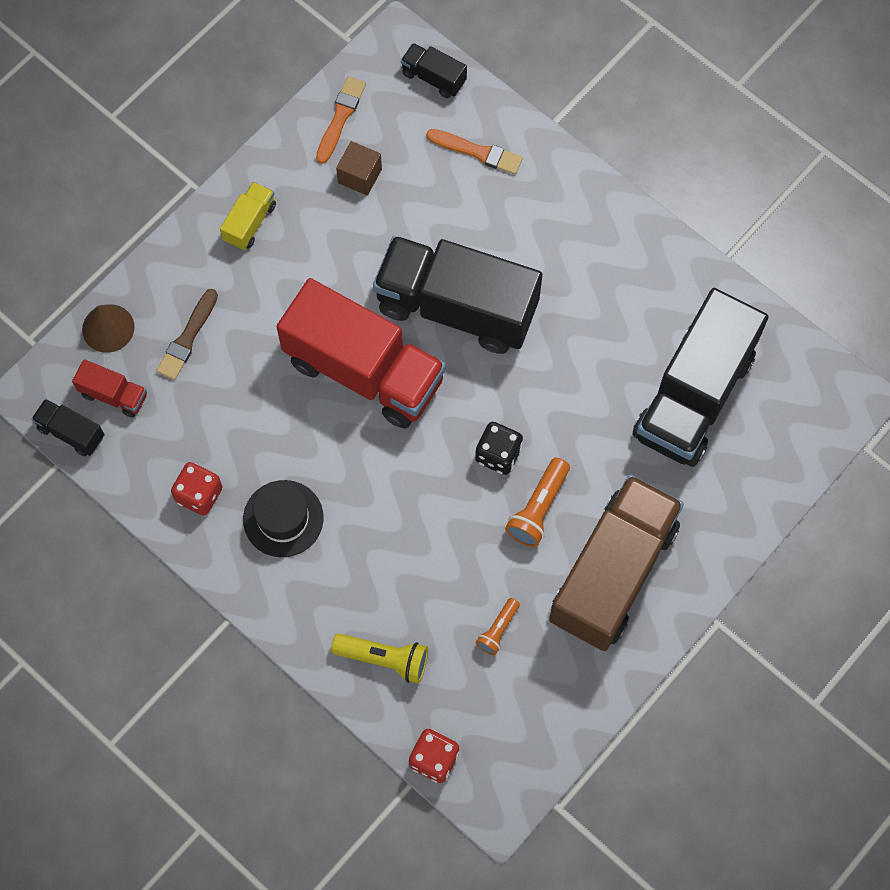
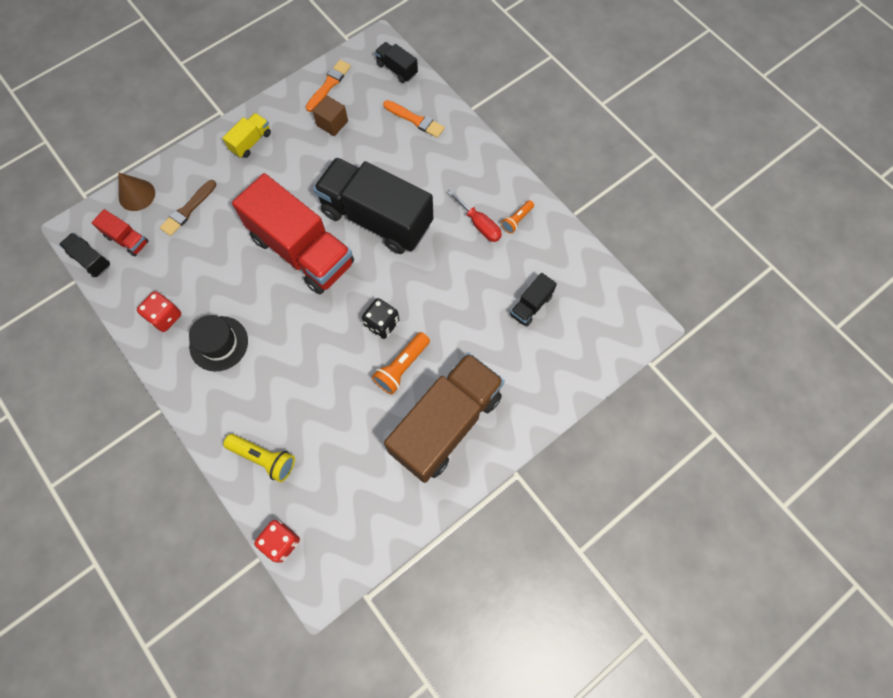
camera: 10 degrees right, 0 degrees up
orange flashlight [476,598,520,655] -> orange flashlight moved to [501,200,534,233]
black truck [633,288,768,467] -> black truck [510,273,557,327], size x0.43
none -> red screwdriver [448,190,502,242]

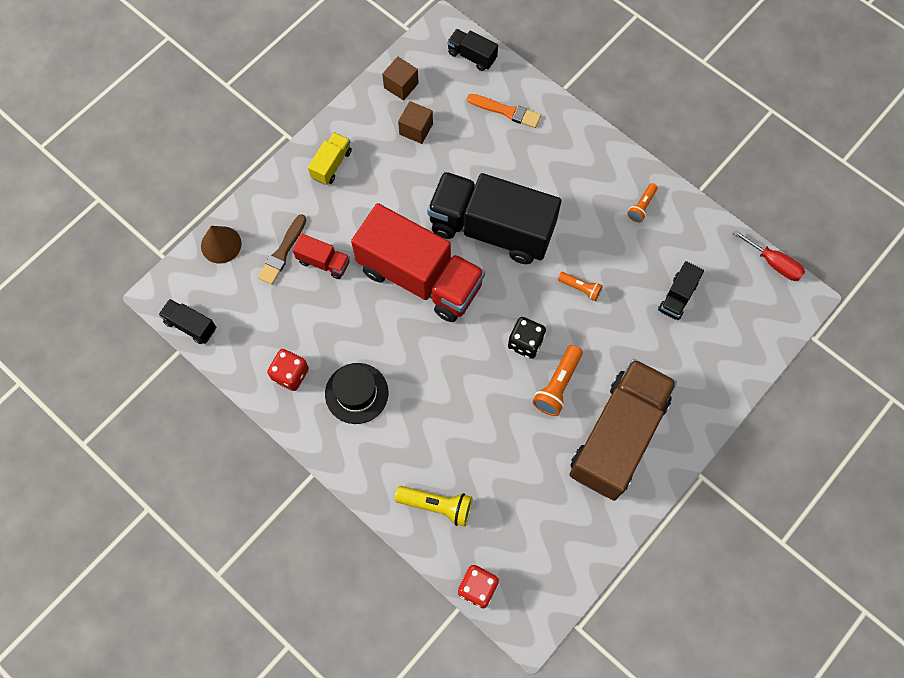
camera: 10 degrees left, 0 degrees up
red truck [92,209,149,257] -> red truck moved to [293,234,350,279]
orange brush [306,60,351,112] -> brown cube [382,57,419,101]
red screwdriver [448,190,502,242] -> red screwdriver moved to [732,229,805,281]
none -> orange flashlight [558,272,603,301]

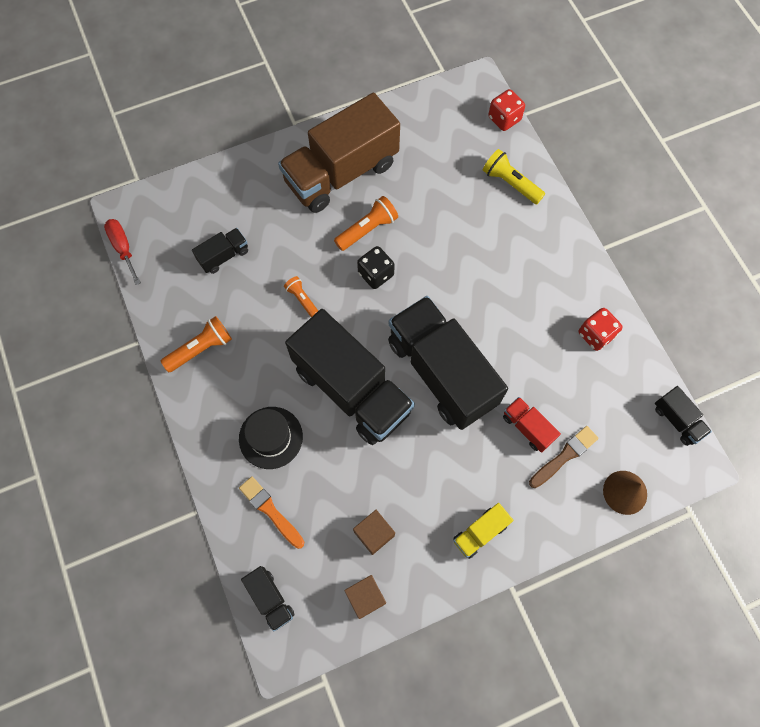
camera: 155 degrees left, 0 degrees up
black hat [325,363,388,424] -> black hat moved to [239,407,303,469]
red truck [351,203,485,322] -> black truck [388,296,508,430]
orange flashlight [627,183,658,222] -> orange flashlight [161,316,232,372], size x1.59

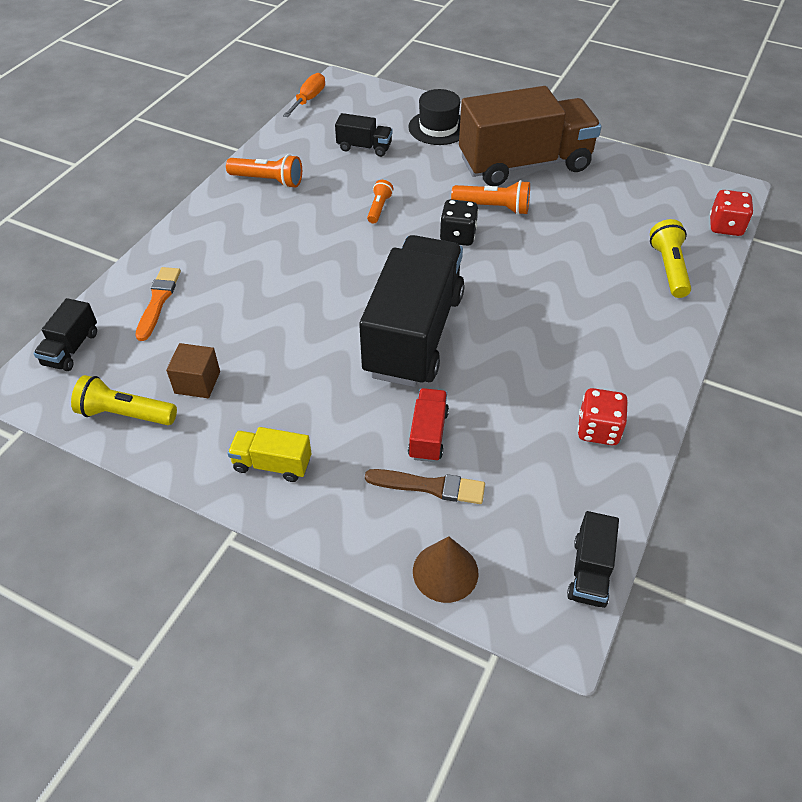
camera: 50 degrees right, 20 degrees down
red screwdriver [104,219,141,285] -> orange screwdriver [283,73,325,117]
black hat [239,407,303,469] -> black hat moved to [408,89,461,145]
brown truck [278,93,400,213] -> brown truck turned 150 degrees clockwise [459,86,601,186]
black truck [285,309,415,445] -> none
brown cube [344,575,386,619] -> yellow flashlight [71,375,177,425]

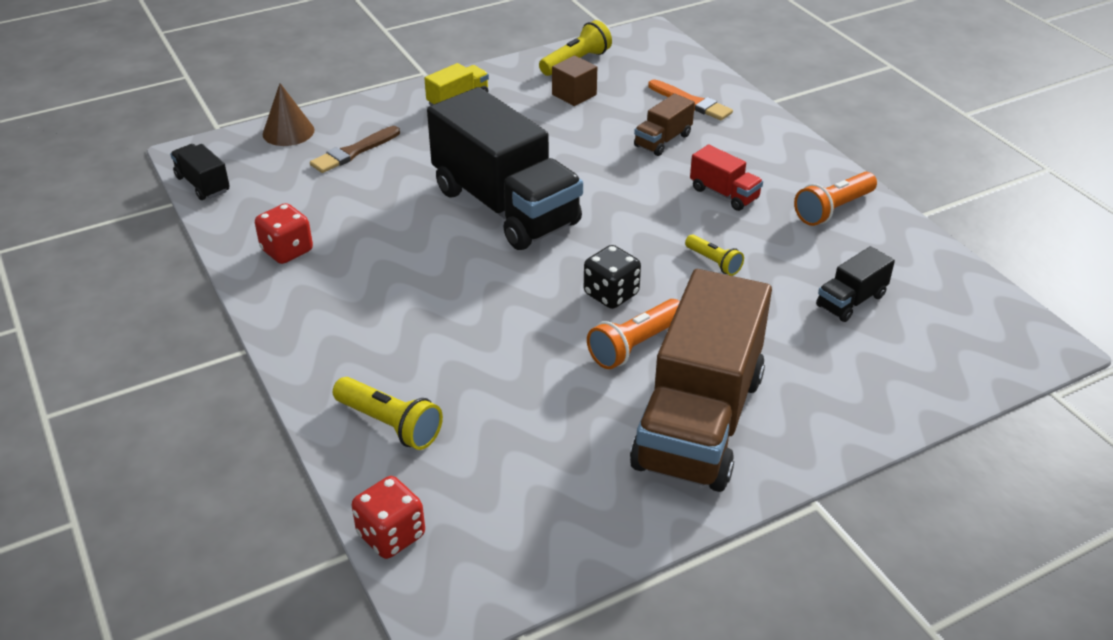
camera: 125 degrees right, 10 degrees down
black truck [33,298,97,371] -> none
orange screwdriver [283,73,325,117] -> none
orange flashlight [367,180,393,224] -> yellow flashlight [685,235,744,276]
black hat [408,89,461,145] -> none
red truck [408,388,449,462] -> red truck moved to [690,145,763,211]
none -> brown truck [634,93,695,156]

